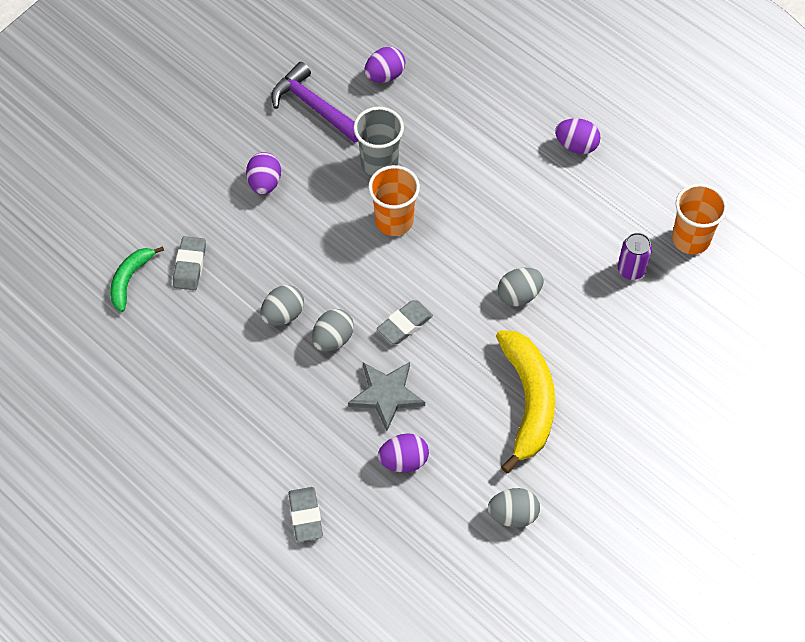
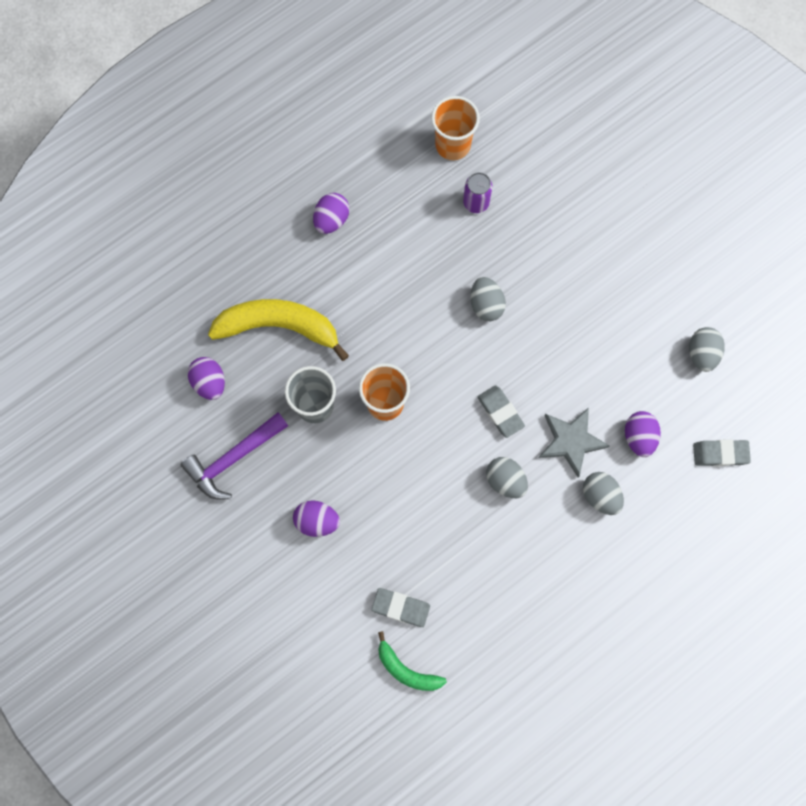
camera: 80 degrees left, 15 degrees up
grey egg [260,285,304,326] -> grey egg moved to [583,472,624,515]
grey eraser [288,487,323,542] -> grey eraser moved to [693,440,751,466]
yellow banana [496,330,555,473] -> yellow banana moved to [208,299,349,361]

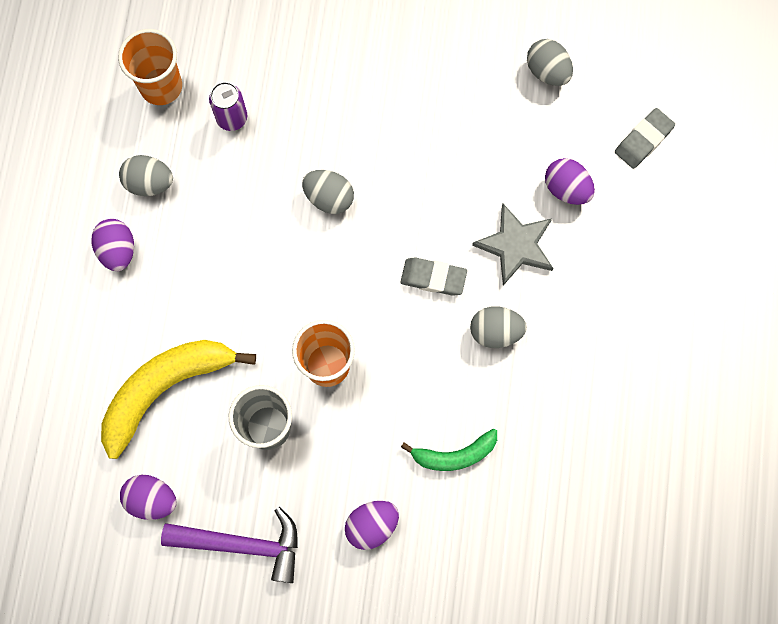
camera: 45 degrees left, 0 degrees up
purple hammer [181,412,288,500] -> purple hammer turned 90 degrees counterclockwise [161,507,298,583]
grey eraser [372,588,430,627] -> none
green banana [378,631,447,691] -> green banana moved to [401,429,497,471]
grey egg [583,472,624,515] -> grey egg moved to [119,155,173,196]

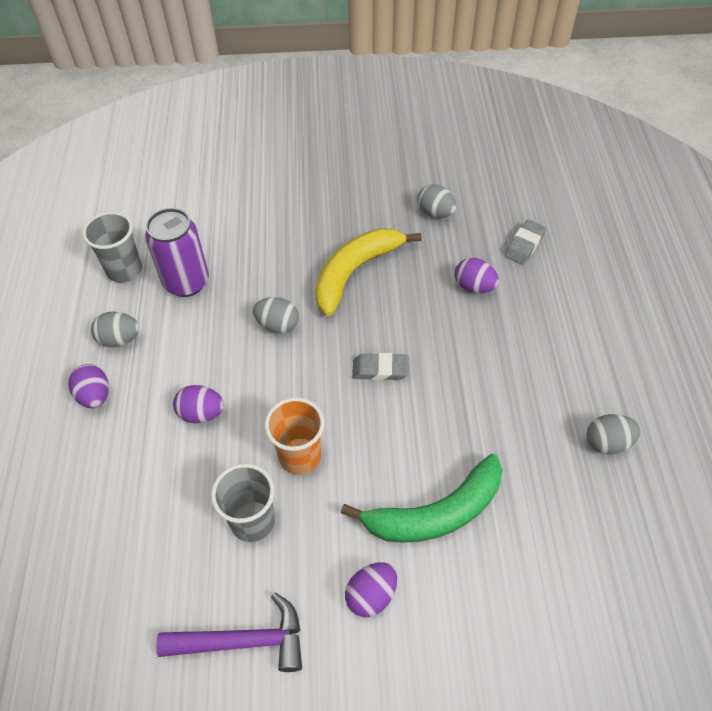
camera: 10 degrees left, 20 degrees down
yellow banana [101,340,256,459] -> yellow banana moved to [315,228,421,316]
orange cup [118,29,182,105] -> grey cup [82,211,142,282]
purple egg [120,475,177,520] -> purple egg moved to [173,385,224,423]
purple can [209,82,247,131] -> purple can [145,208,209,297], size x1.75
green banana [401,429,497,471] -> green banana [341,454,502,543], size x1.81
grey egg [470,306,527,348] -> grey egg moved to [586,414,641,454]
grey star [472,204,553,286] -> none

